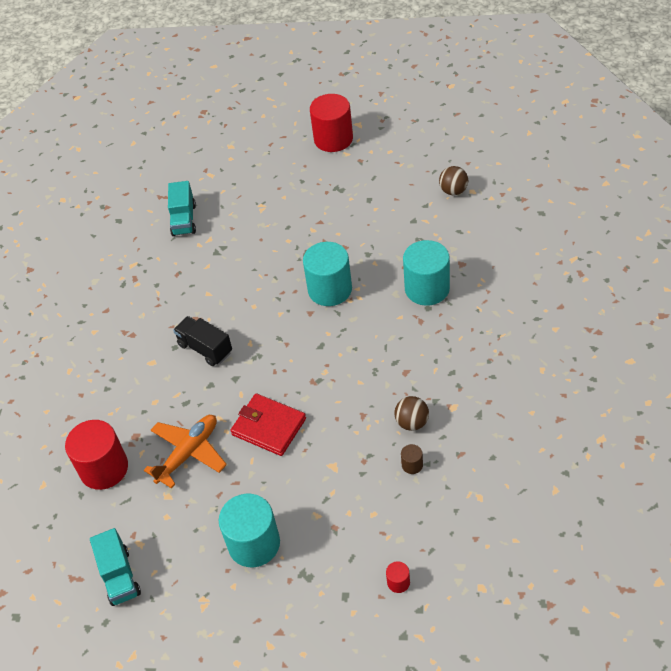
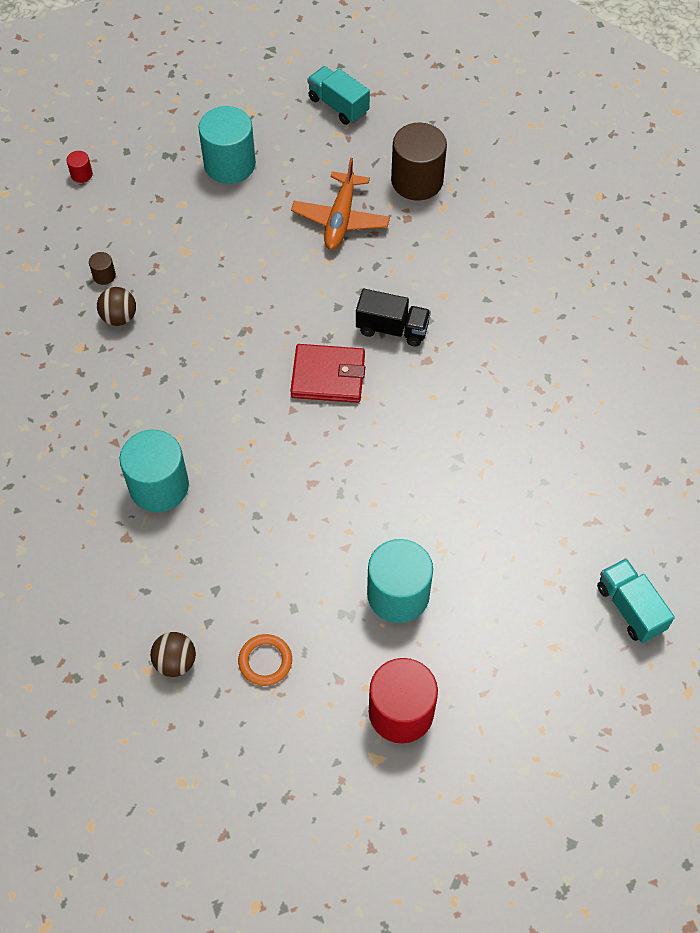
camera: 150 degrees right, 10 degrees up
red cylinder [65,420,128,490] -> brown cylinder [391,123,447,201]
turquoise truck [168,181,196,236] -> turquoise truck moved to [597,558,675,643]
red wallet [230,394,306,456] -> red wallet moved to [290,344,365,403]
turquoise cylinder [303,242,352,306] -> turquoise cylinder moved to [367,539,433,623]
none -> orange ring [238,634,292,686]

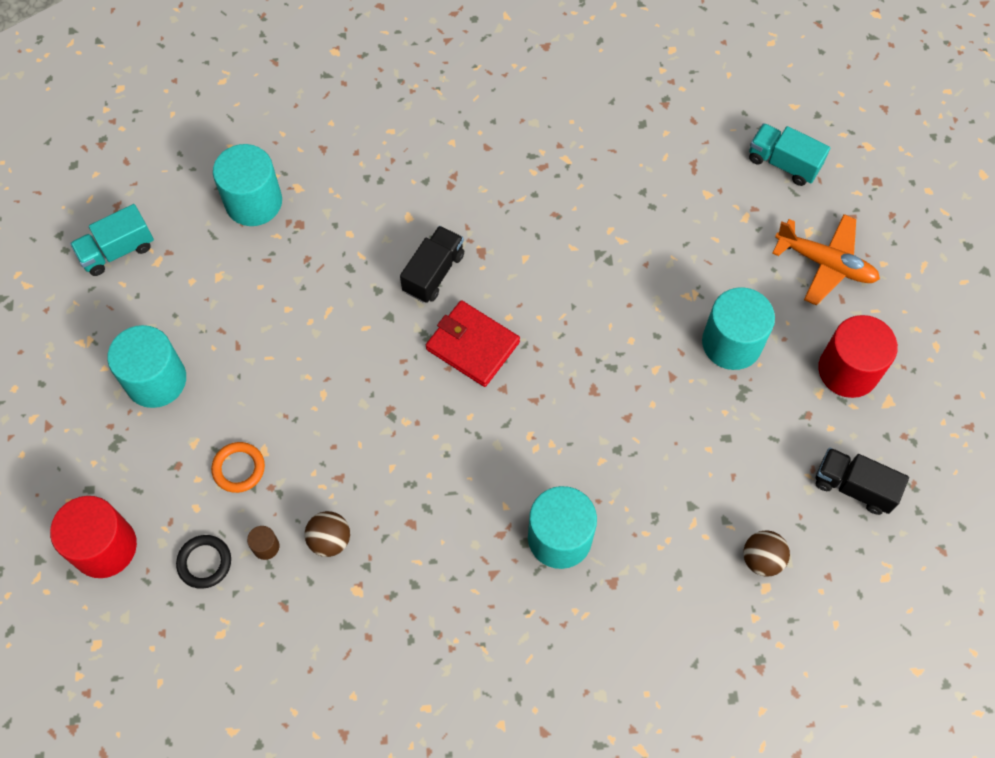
camera: 75 degrees left, 5 degrees up
red cylinder [67,151,93,183] -> red cylinder [50,496,137,578], size x2.38
orange ring [238,634,292,686] -> orange ring moved to [211,442,265,493]
red wallet [290,344,365,403] -> red wallet turned 75 degrees counterclockwise [426,300,520,387]
orange plane [291,158,390,250] -> orange plane moved to [772,214,880,306]
brown cylinder [391,123,447,201] -> turquoise cylinder [213,144,282,226]
turquoise truck [597,558,675,643] -> turquoise truck turned 45 degrees clockwise [749,123,830,186]
none -> black ring [176,535,231,589]
none -> black truck [816,448,909,515]

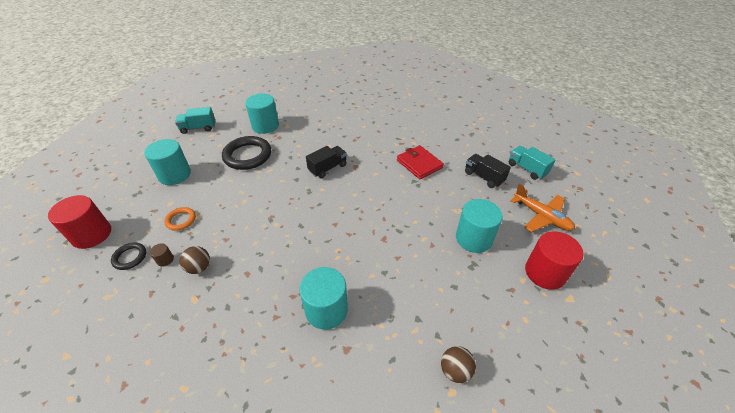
camera: 20 degrees right, 20 degrees down
red wallet [426,300,520,387] -> red wallet moved to [397,145,444,180]
black truck [816,448,909,515] -> black truck moved to [465,154,511,188]
none -> black ring [222,136,271,170]

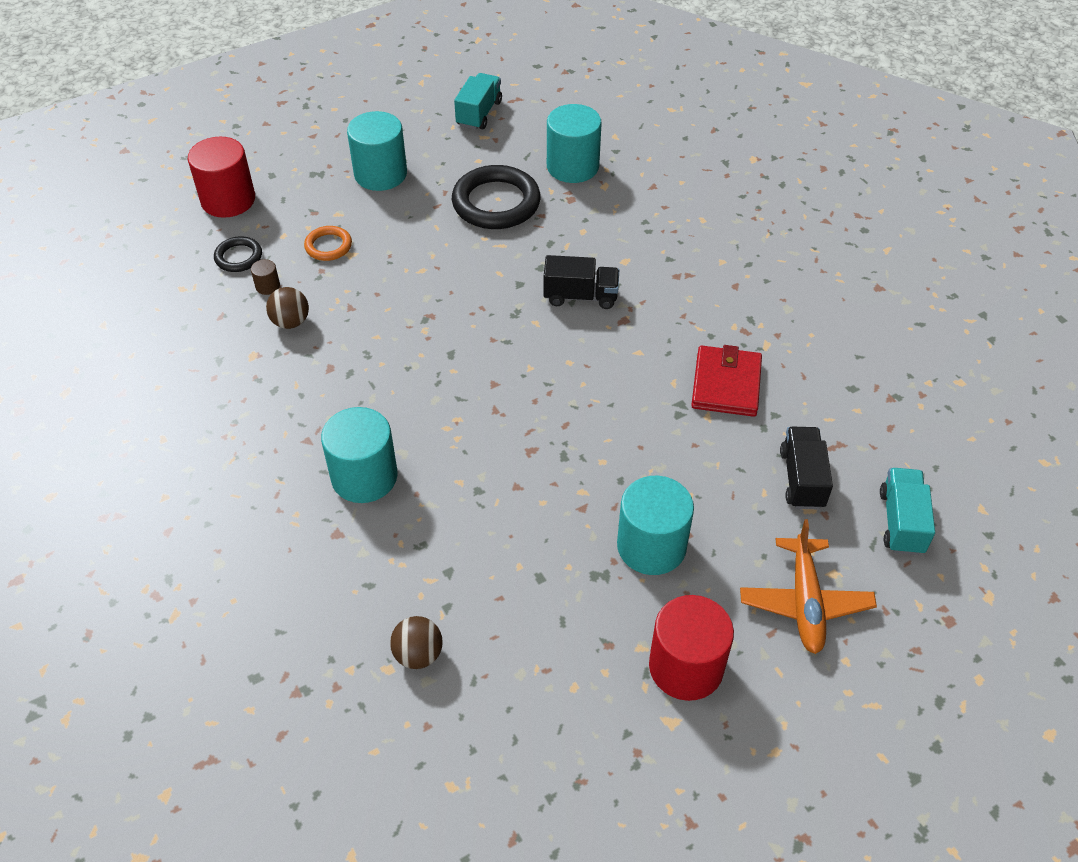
camera: 45 degrees right, 5 degrees up
turquoise truck [175,107,215,134] -> turquoise truck turned 75 degrees clockwise [454,73,502,130]

